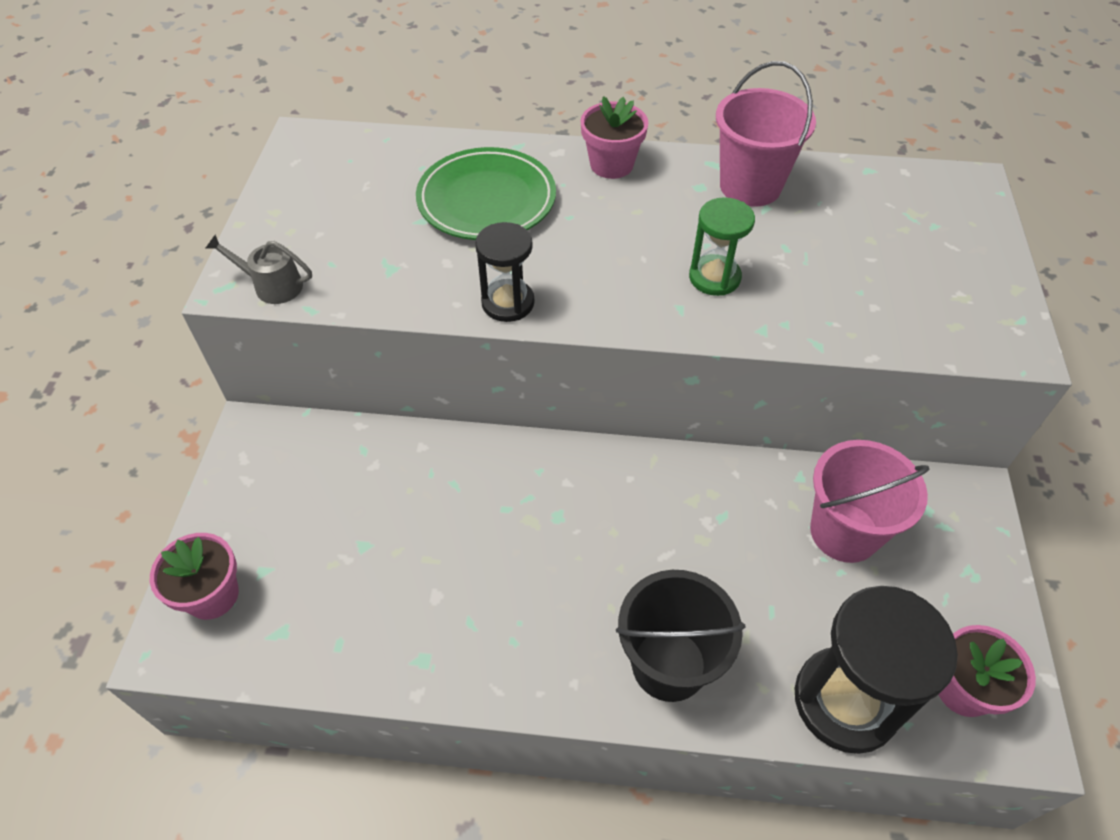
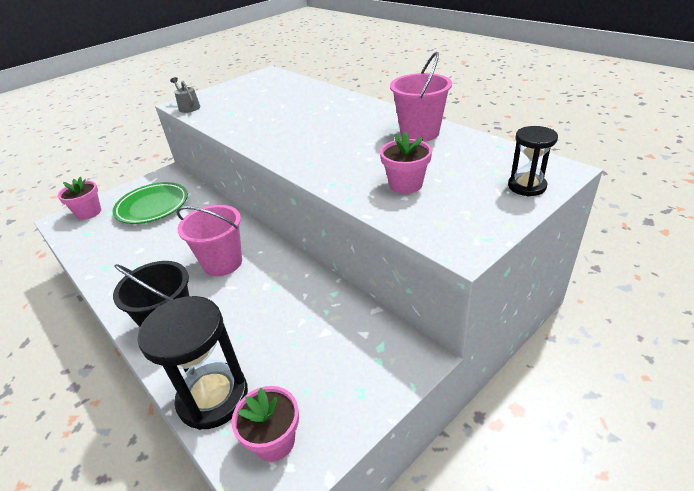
camera: 45 degrees right, 15 degrees down
green plate [416,147,556,240] -> green plate moved to [113,182,188,224]
black hourglass [475,222,534,322] -> black hourglass moved to [508,126,558,196]
pink flower pot [581,96,648,179] -> pink flower pot moved to [380,131,432,194]
green hourglass [689,197,755,296] -> none
pink bucket [810,440,929,563] -> pink bucket moved to [176,205,242,276]

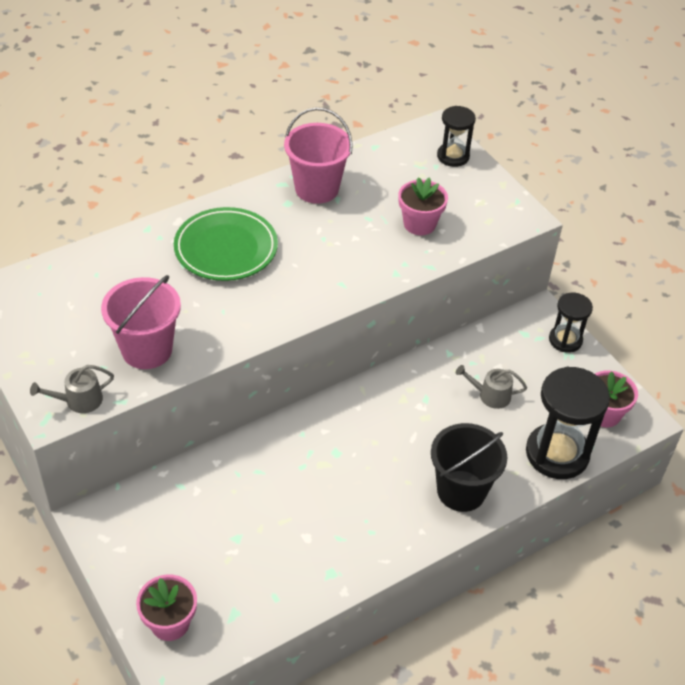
camera: 85 degrees left, 10 degrees up
green plate [113,182,188,224] -> green plate moved to [174,207,278,281]
pink bucket [176,205,242,276] -> pink bucket moved to [101,275,181,369]
none -> grey watering can [456,365,527,409]
none -> black hourglass [549,293,593,353]

